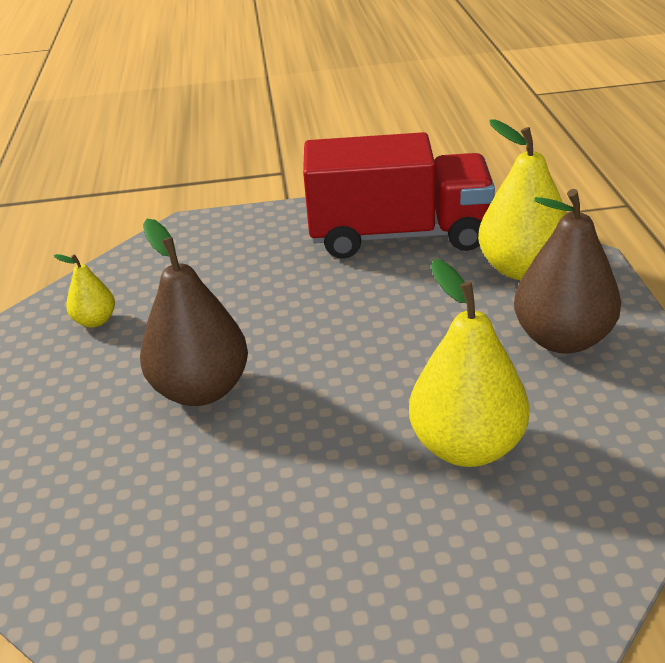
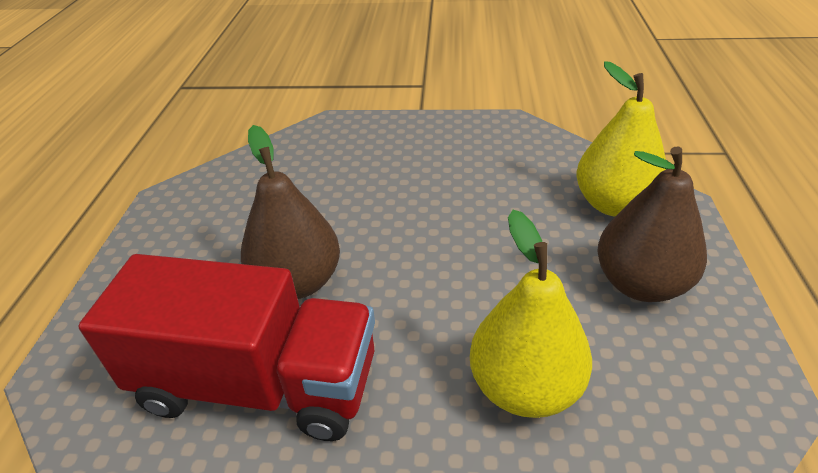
camera: 10 degrees right, 5 degrees up
yellow pear [54,254,115,328] -> none
red truck [303,132,495,259] -> red truck moved to [78,254,375,441]

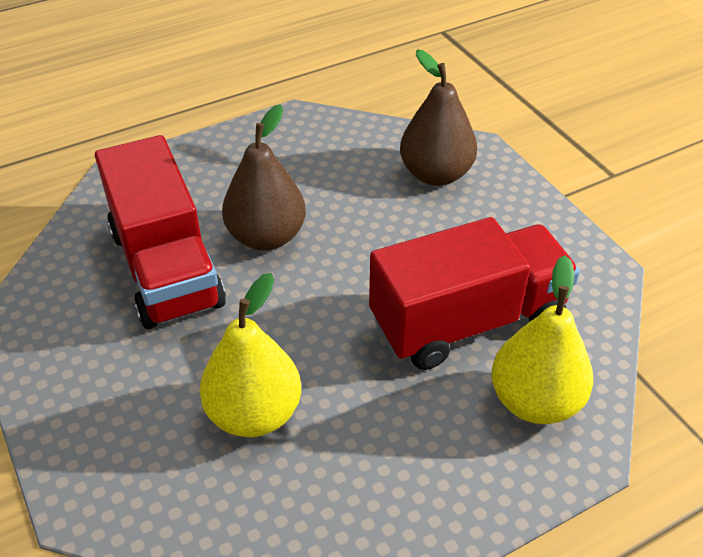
camera: 55 degrees right, 5 degrees up
brown pear [597,146,707,302] -> brown pear moved to [400,49,477,186]
none -> red truck [369,217,580,370]

